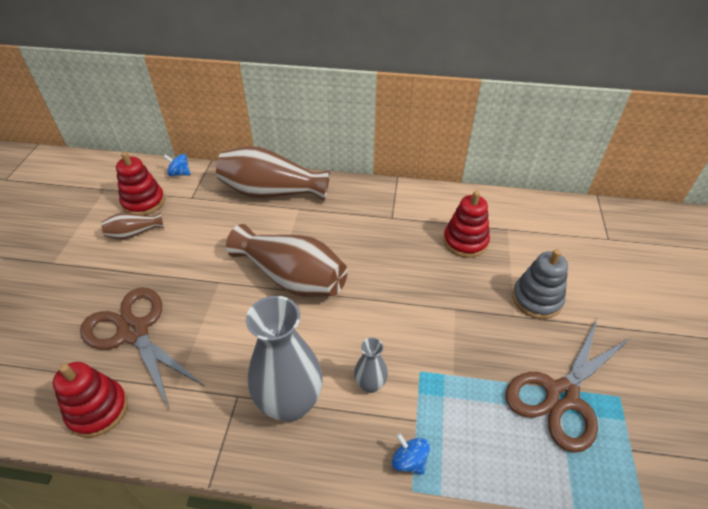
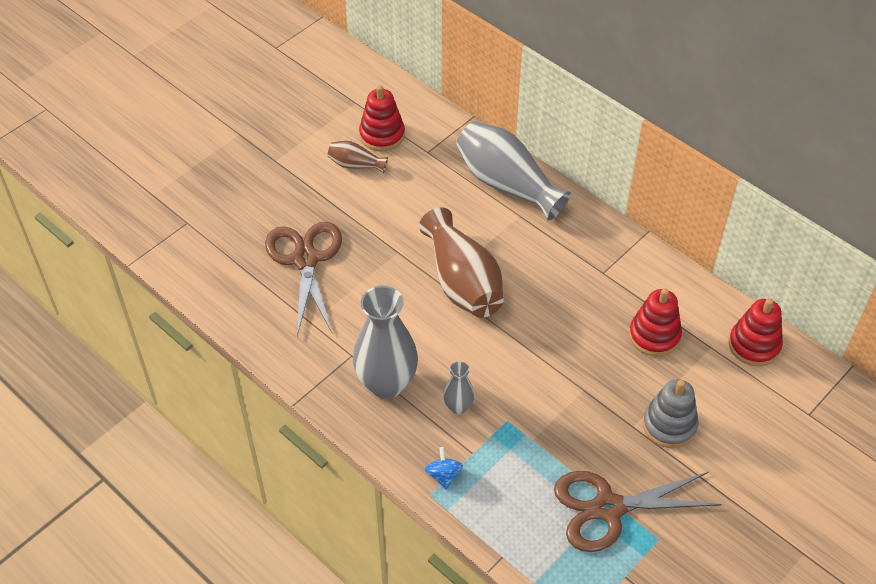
camera: 35 degrees right, 5 degrees up
red stacking toy [53,362,128,438] -> red stacking toy moved to [729,298,783,366]
blue spinning top [164,154,190,176] -> none
brown vase [216,146,330,201] -> grey vase [456,121,571,221]

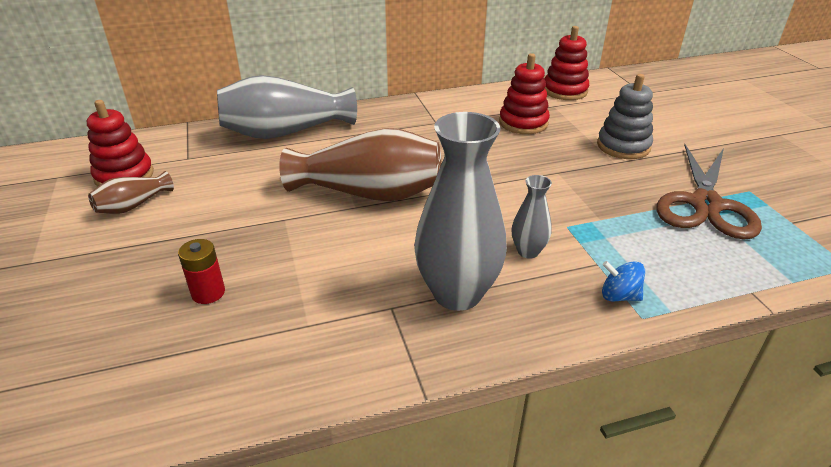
camera: 60 degrees left, 15 degrees down
brown scissors [265,222,342,336] -> red battery [178,239,225,304]

